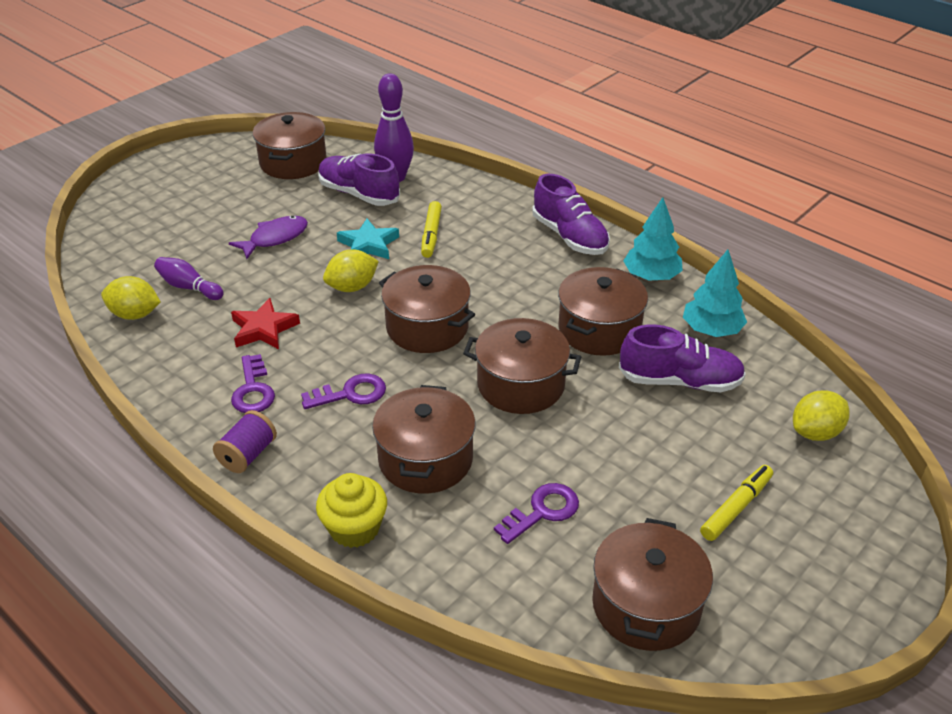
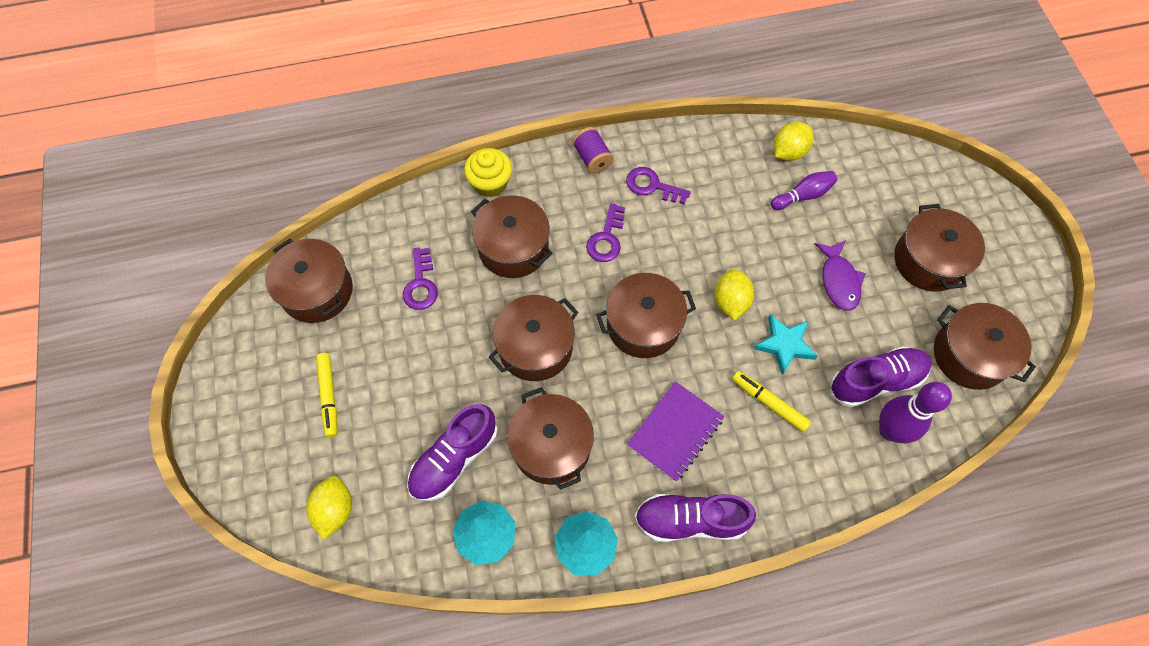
camera: 125 degrees right, 25 degrees up
red star [231,298,300,349] -> none
none -> purple notebook [627,381,724,482]
none -> brown pot [894,204,985,292]

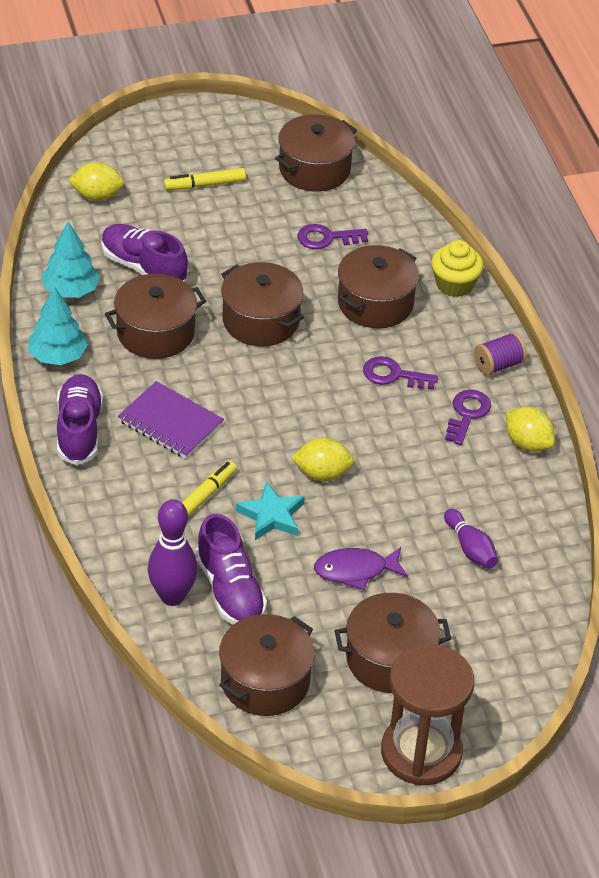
camera: 85 degrees right, 20 degrees down
brown pot [596,273,696,358] -> none
yellow lemon [774,122,814,161] -> yellow lemon moved to [506,407,555,452]
none -> brown hourglass [381,644,474,785]

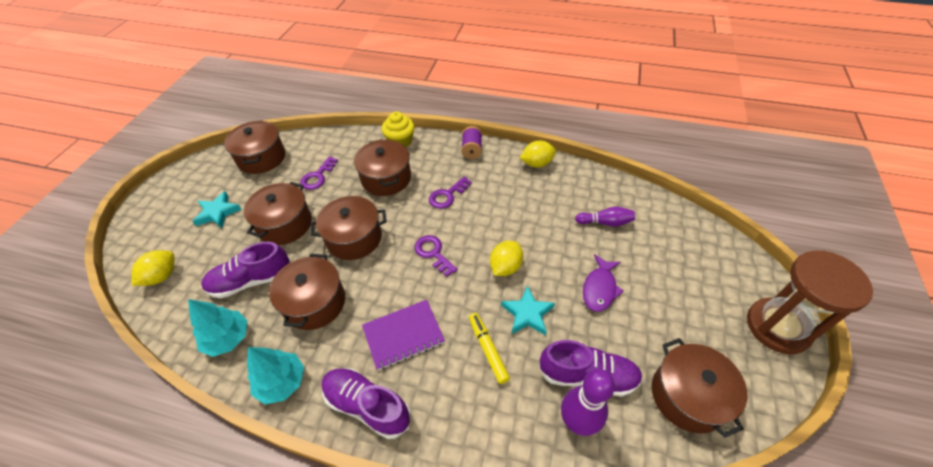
camera: 55 degrees left, 5 degrees up
yellow marker [164,168,246,190] -> turquoise star [192,191,242,228]
brown pot [334,593,451,693] -> brown pot moved to [244,182,312,245]
purple key [445,390,491,445] -> purple key moved to [414,235,457,277]

